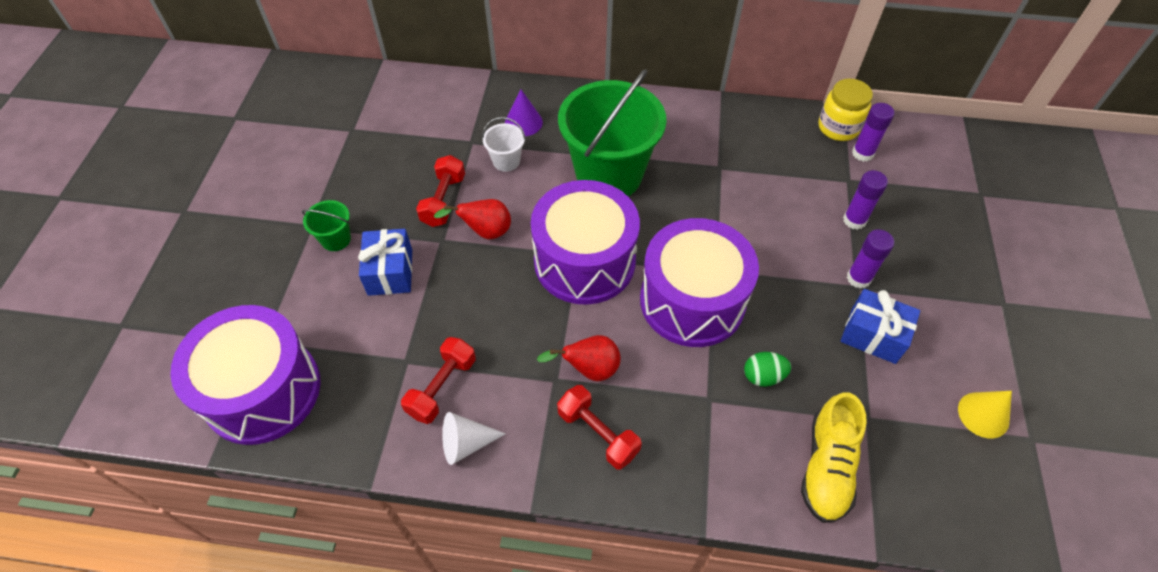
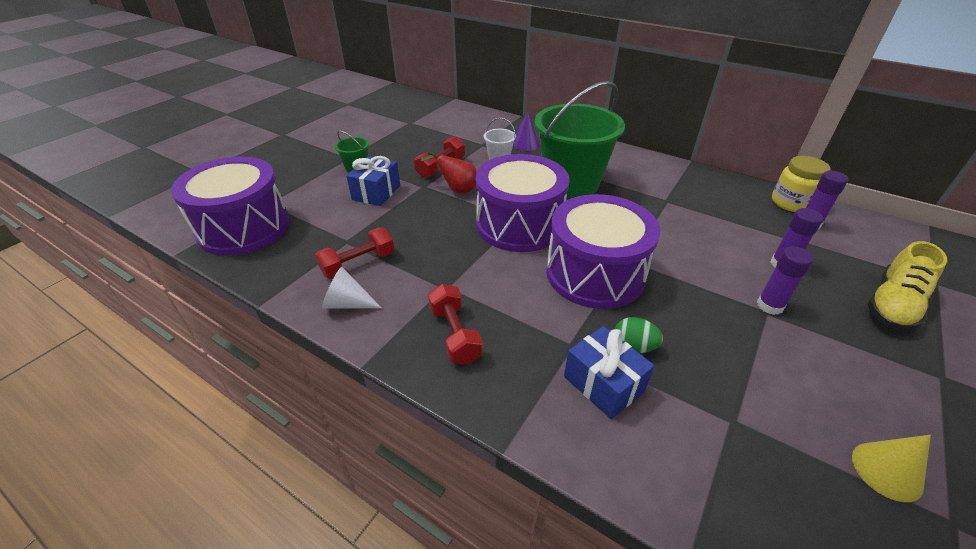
camera: 25 degrees right, 15 degrees down
red pear [537,335,621,381] -> none
yellow shoe [801,392,867,523] -> yellow shoe moved to [867,241,947,330]
blue gift [841,289,920,364] -> blue gift moved to [564,326,654,419]

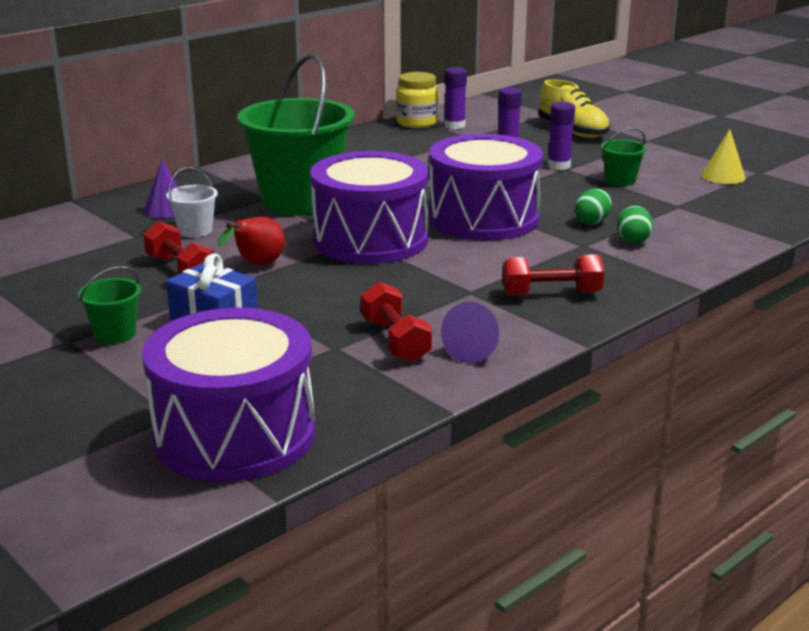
camera: 75 degrees left, 15 degrees down
white cone [322,267,382,309] -> purple cone [441,302,499,363]
blue gift [564,326,654,419] -> green egg [617,206,653,244]
none -> green bucket [601,128,647,186]

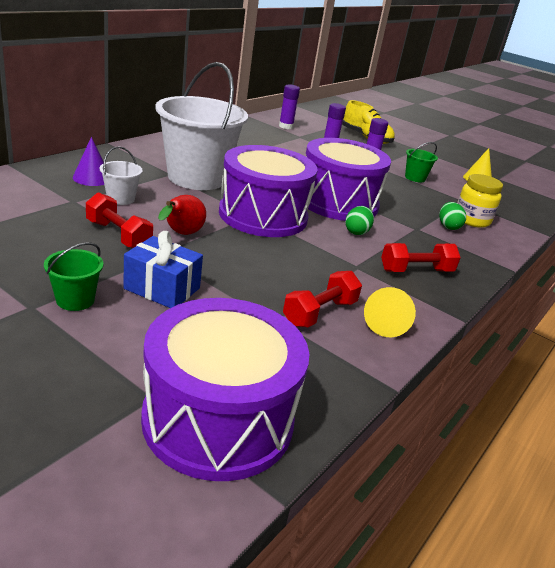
camera: 15 degrees left, 5 degrees up
green bucket [237,53,355,215] -> white bucket [155,62,248,190]
red dumbbell [361,282,432,363] -> red dumbbell turned 75 degrees clockwise [283,271,362,327]
yellow jar [396,72,439,128] -> yellow jar moved to [457,174,503,228]
purple cone [441,302,499,363] -> yellow cone [364,287,416,337]
green egg [575,189,612,225] -> green egg moved to [345,206,374,235]

